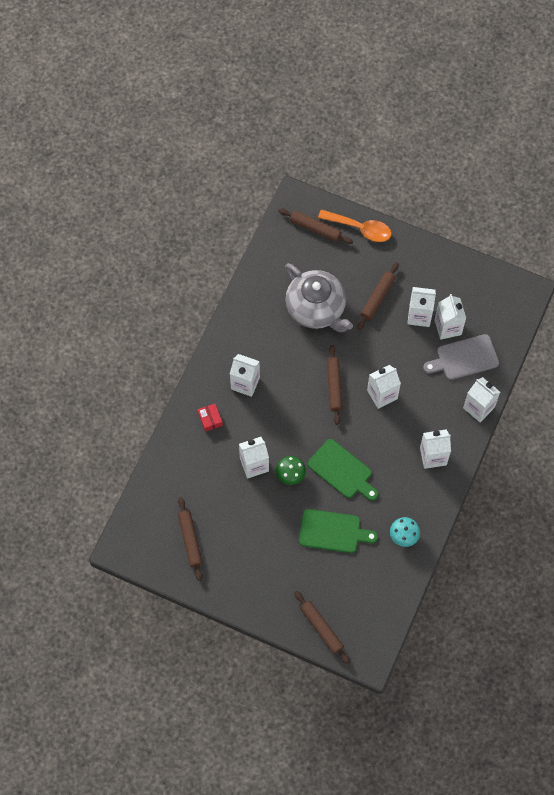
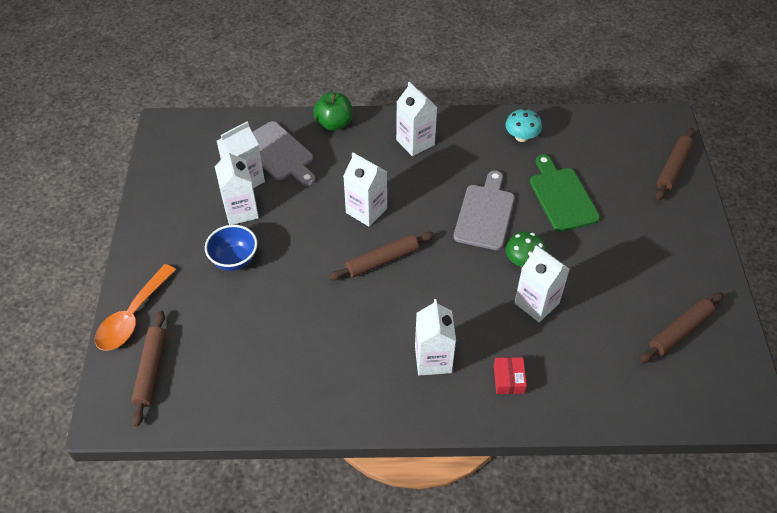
camera: 115 degrees left, 15 degrees down
red box [198,404,223,432] -> red box turned 45 degrees counterclockwise [494,357,527,394]
grey teapot [285,263,353,332] -> none
green cutting board [308,439,378,501] -> grey cutting board [454,170,514,250]
orange spoon [318,209,392,242] -> orange spoon turned 150 degrees counterclockwise [95,264,176,351]
brown rolling pin [357,262,399,330] -> blue bowl [205,225,257,271]
white carton [463,377,500,422] -> green apple [313,92,353,131]

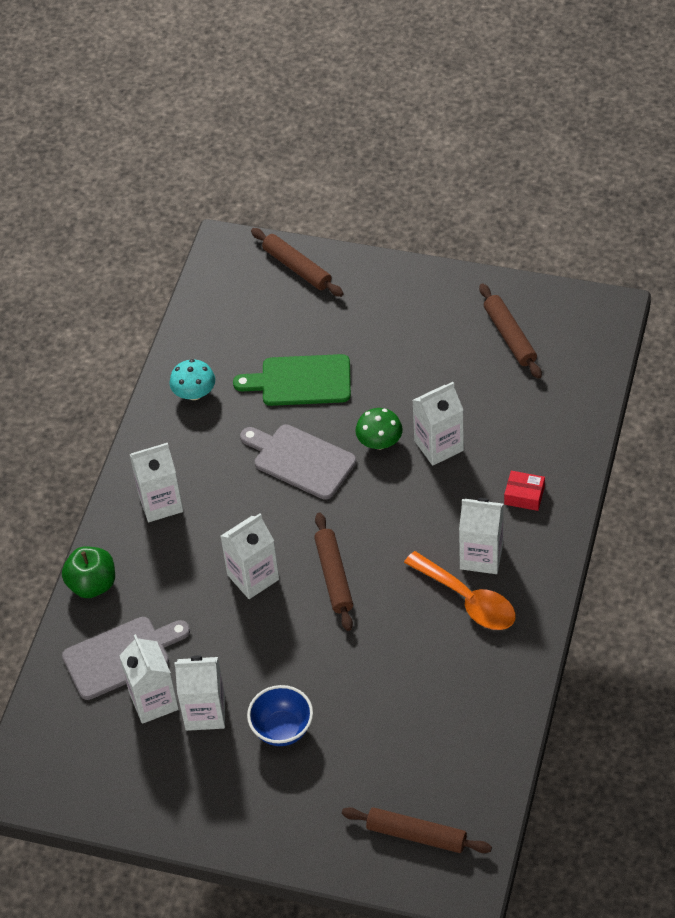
camera: 70 degrees left, 0 degrees up
orange spoon [95,264,176,351] -> orange spoon moved to [404,551,516,630]

